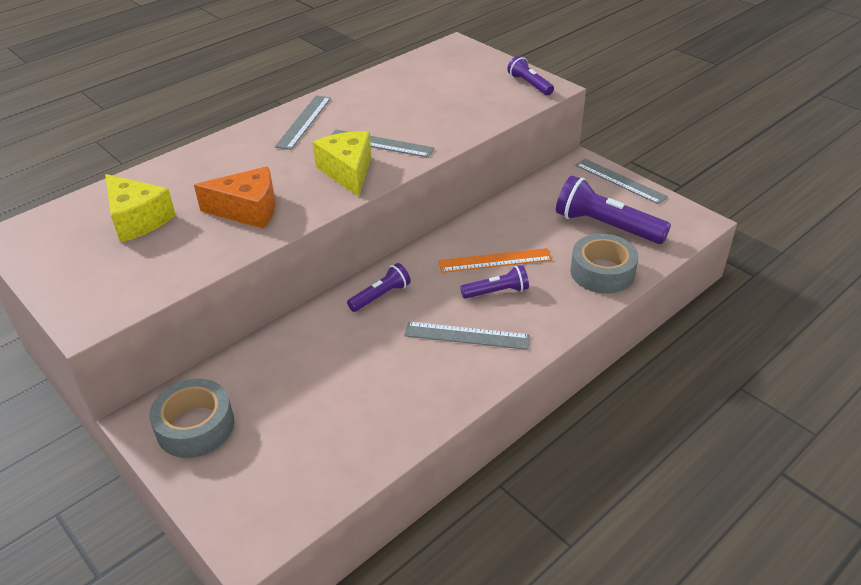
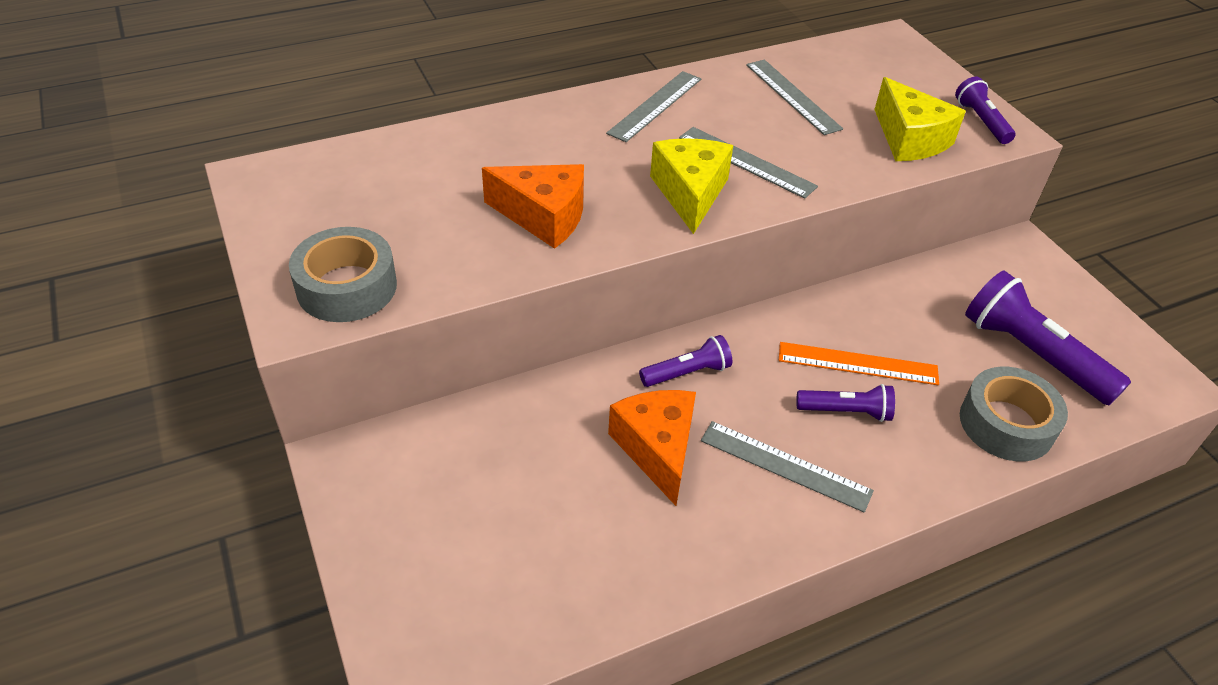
camera: 15 degrees right, 5 degrees up
yellow cheese [105,174,176,242] -> yellow cheese moved to [874,77,966,161]
grey tape [149,379,234,458] -> grey tape moved to [289,227,397,322]
grey ruler [575,159,668,204] -> grey ruler moved to [746,59,843,135]
none -> orange cheese [608,390,696,506]

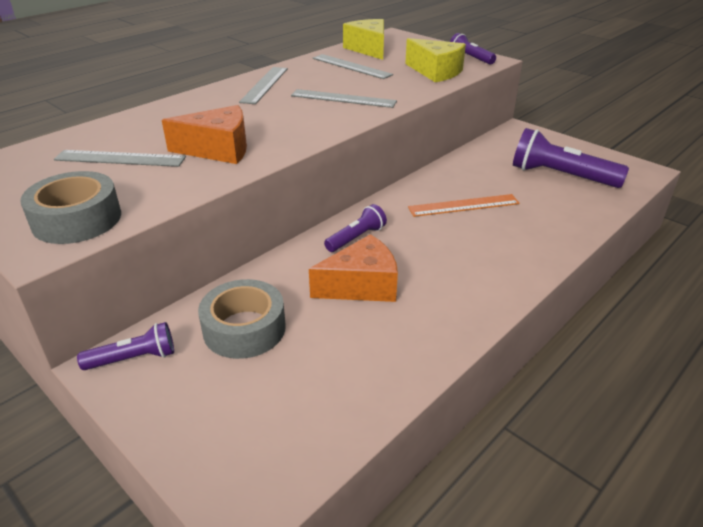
camera: 20 degrees left, 10 degrees down
orange cheese [608,390,696,506] -> orange cheese turned 105 degrees clockwise [309,234,398,302]
yellow cheese [650,138,733,234] -> yellow cheese moved to [343,19,384,60]
grey ruler [701,421,874,513] -> grey ruler moved to [54,150,186,167]
purple flashlight [796,384,895,422] -> purple flashlight moved to [77,322,174,370]
grey tape [960,367,1068,462] -> grey tape moved to [198,279,286,359]

